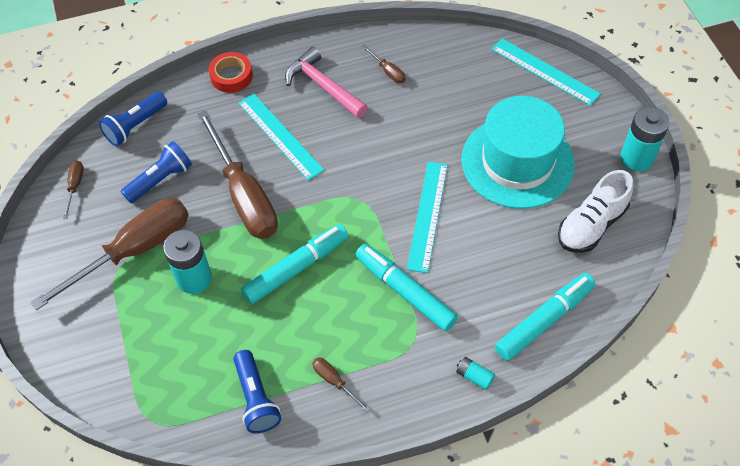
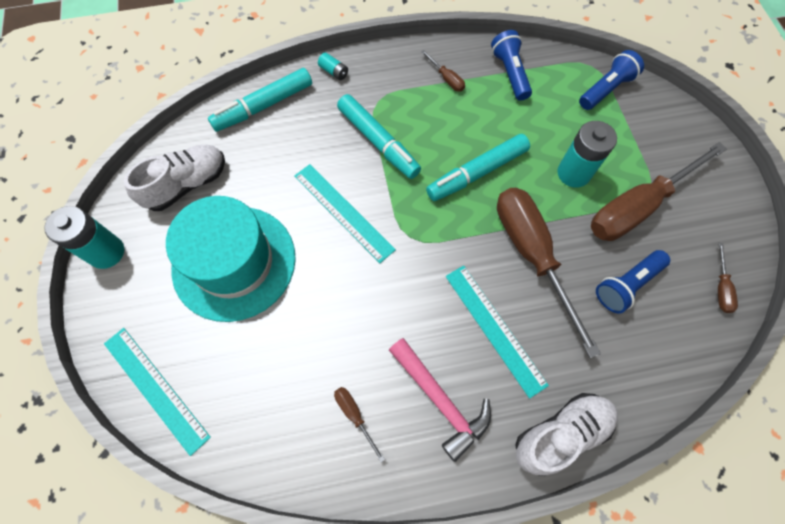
camera: 175 degrees left, 10 degrees up
blue flashlight [99,92,167,146] -> blue flashlight moved to [579,50,644,110]
red tape [209,52,253,93] -> white shoe [515,393,618,476]
turquoise ruler [407,162,448,273] -> turquoise ruler turned 60 degrees counterclockwise [294,164,396,263]

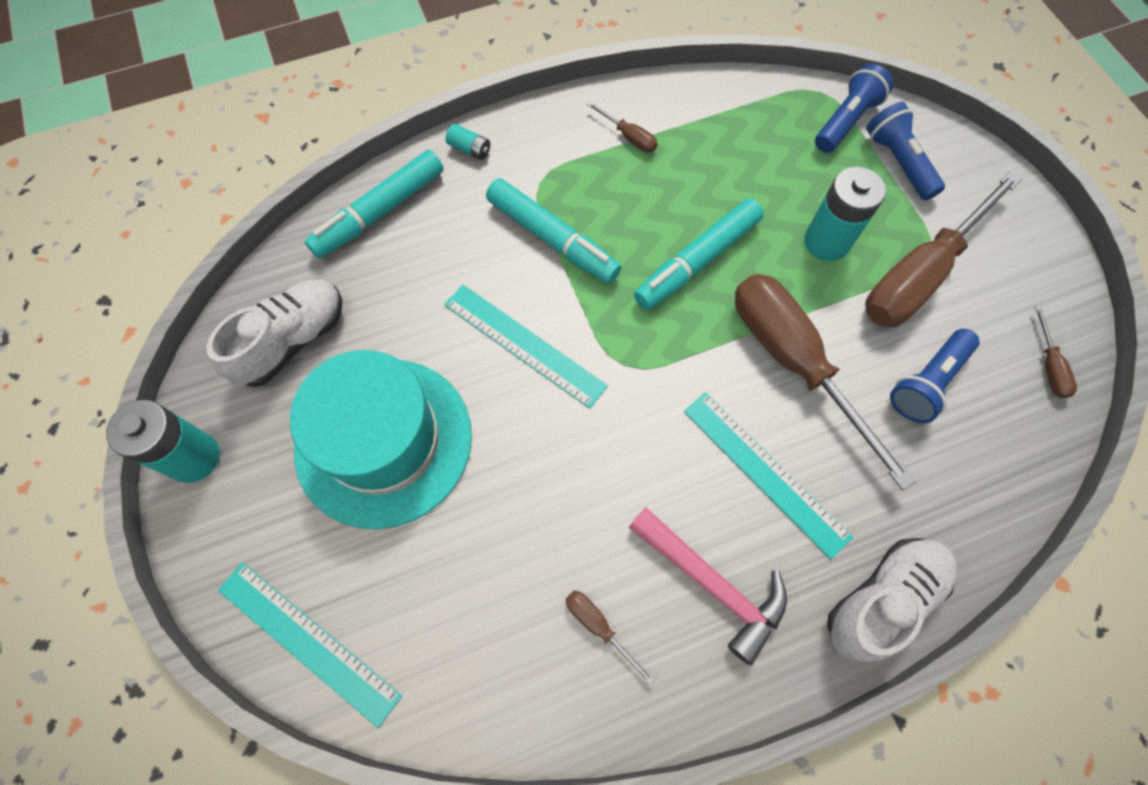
camera: 10 degrees left, 0 degrees up
blue flashlight [491,30,532,101] -> blue flashlight moved to [866,102,945,200]

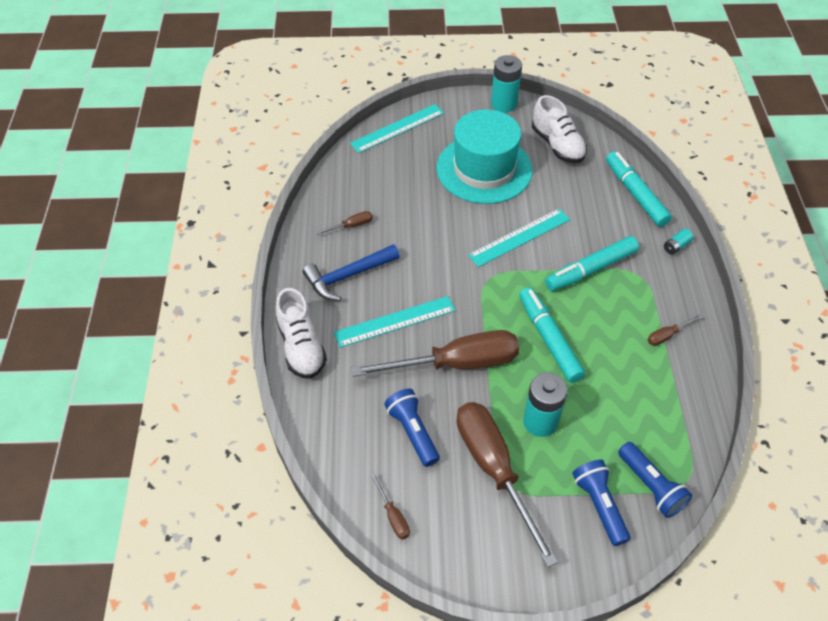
camera: 110 degrees right, 15 degrees down
pink hammer [629,507,787,665] -> blue hammer [303,244,400,301]
blue flashlight [866,102,945,200] -> blue flashlight turned 105 degrees counterclockwise [572,460,630,546]
brown screwdriver [1035,306,1077,398] -> brown screwdriver turned 135 degrees counterclockwise [370,473,410,540]

